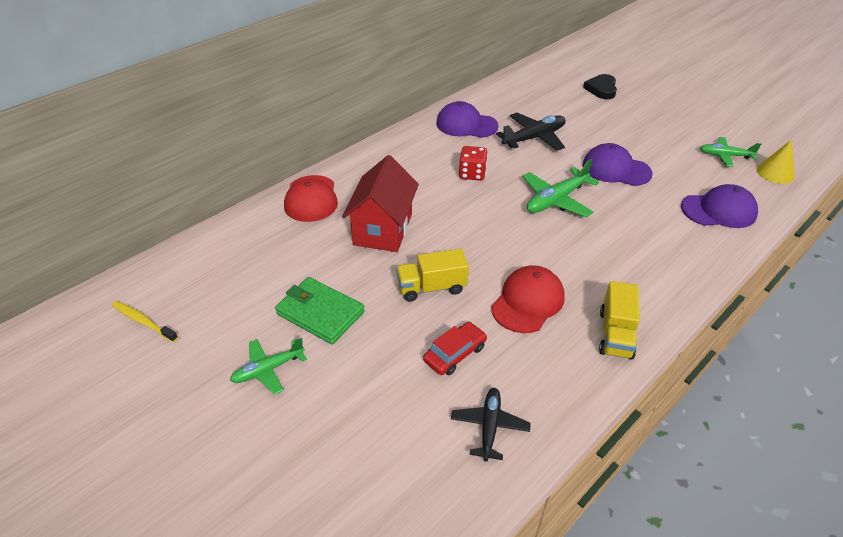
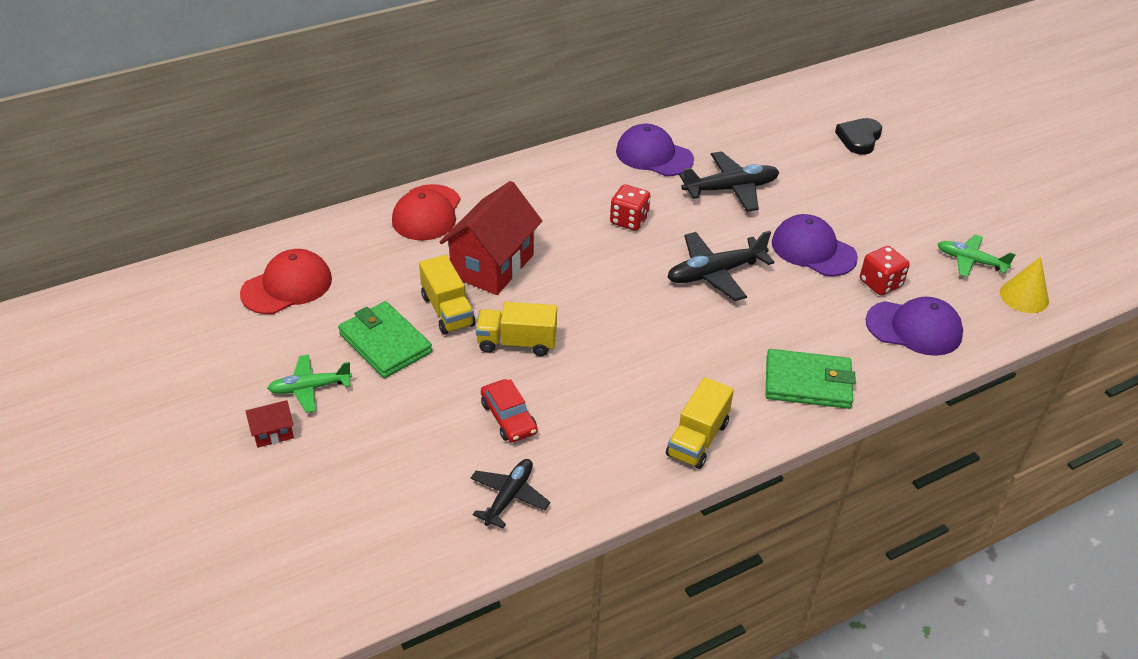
camera: 15 degrees right, 0 degrees up
yellow toothbrush [112,301,178,342] -> none
red car [423,322,487,375] -> red car turned 90 degrees clockwise [481,379,538,442]
red cap [491,265,565,333] -> red cap moved to [240,249,332,314]
green plane [522,159,599,217] -> black plane [668,231,774,301]
none -> red house [246,400,294,448]
none -> yellow truck [419,255,475,335]
none -> green wallet [766,349,856,409]
none -> red dice [860,246,910,295]

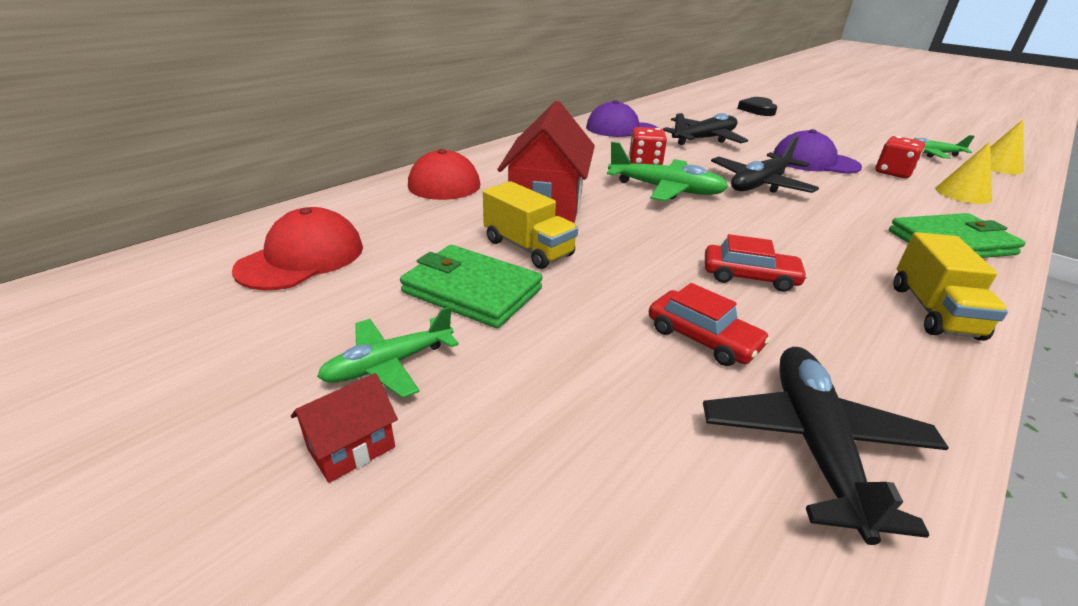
camera: 20 degrees left, 10 degrees down
black plane [470,459,550,528] -> black plane [703,347,949,545], size x1.52
yellow truck [476,302,557,356] -> none
purple cap [865,297,963,356] -> yellow cone [935,142,992,204]
none -> green plane [607,142,728,201]
none -> red car [705,234,808,292]

